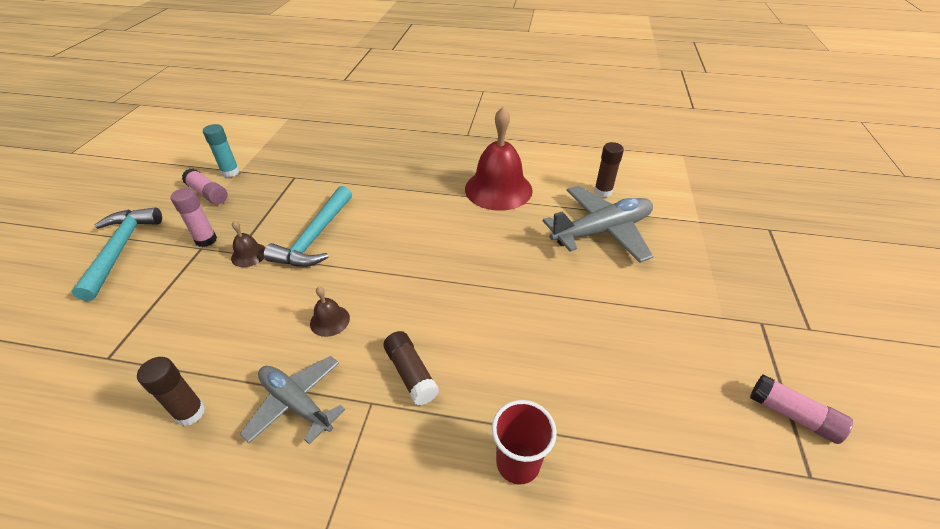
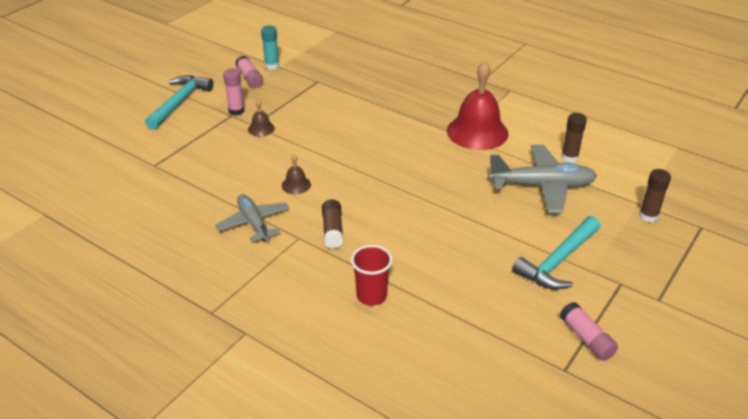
camera: 25 degrees right, 5 degrees down
brown glue stick [137,357,205,426] -> brown glue stick moved to [639,169,671,222]
turquoise hammer [264,186,352,267] -> turquoise hammer moved to [512,216,601,289]

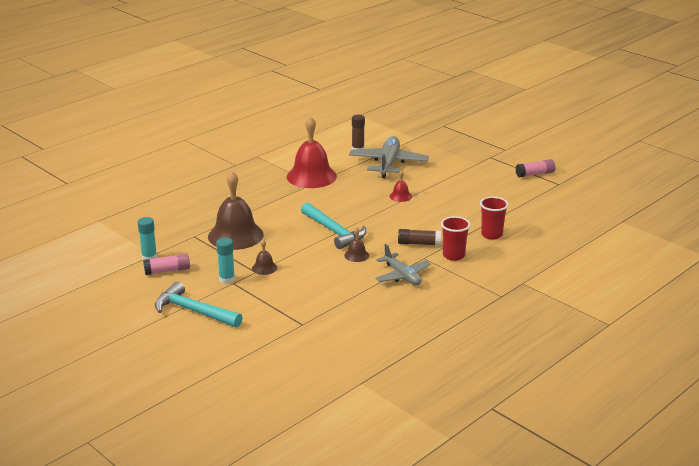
camera: 80 degrees left, 10 degrees down
grey plane [215,194,289,242] -> grey plane turned 105 degrees counterclockwise [375,244,431,285]
pink glue stick [223,68,244,116] -> turquoise glue stick [216,238,235,284]
turquoise hammer [512,216,601,289] -> turquoise hammer moved to [301,203,366,249]
brown glue stick [639,169,671,222] -> none
none -> brown bell [208,171,264,250]
none -> red bell [389,170,412,202]
none -> red cup [441,216,470,261]

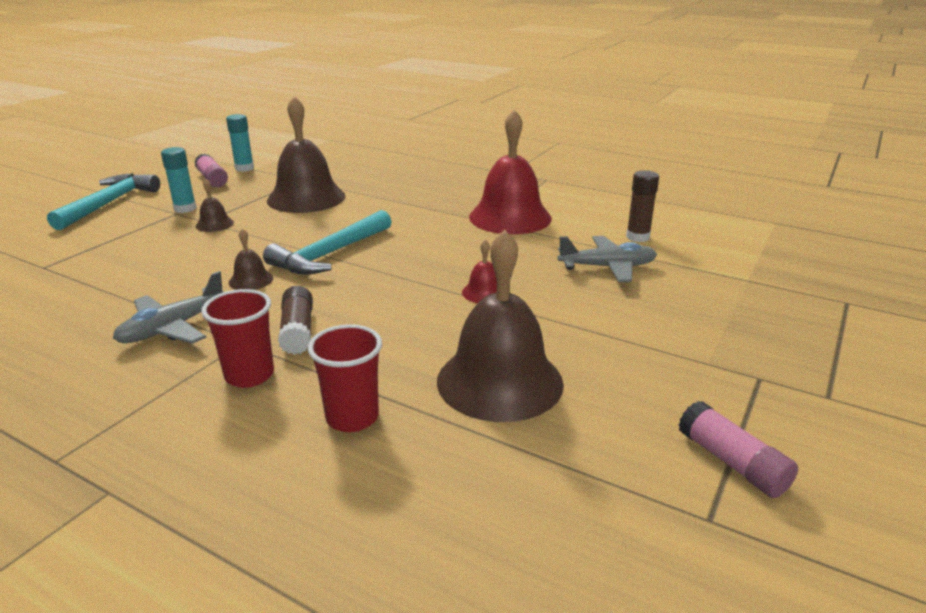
camera: 75 degrees right, 0 degrees up
grey plane [349,136,429,178] -> grey plane [558,236,657,282], size x0.65
none -> brown bell [437,230,564,422]

